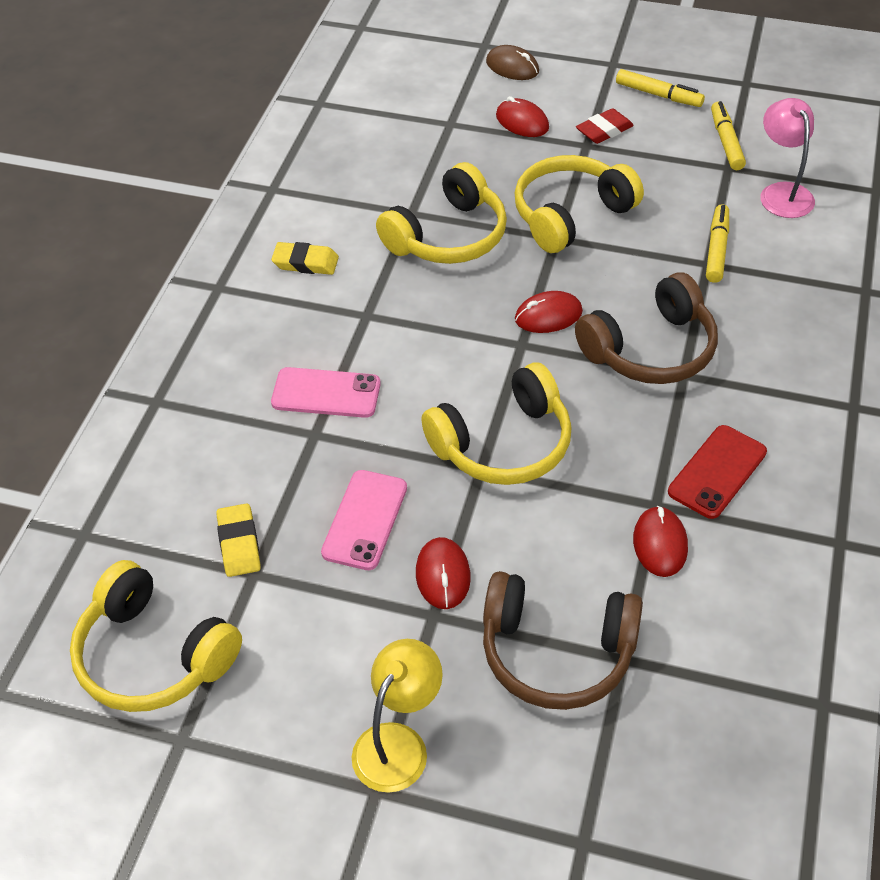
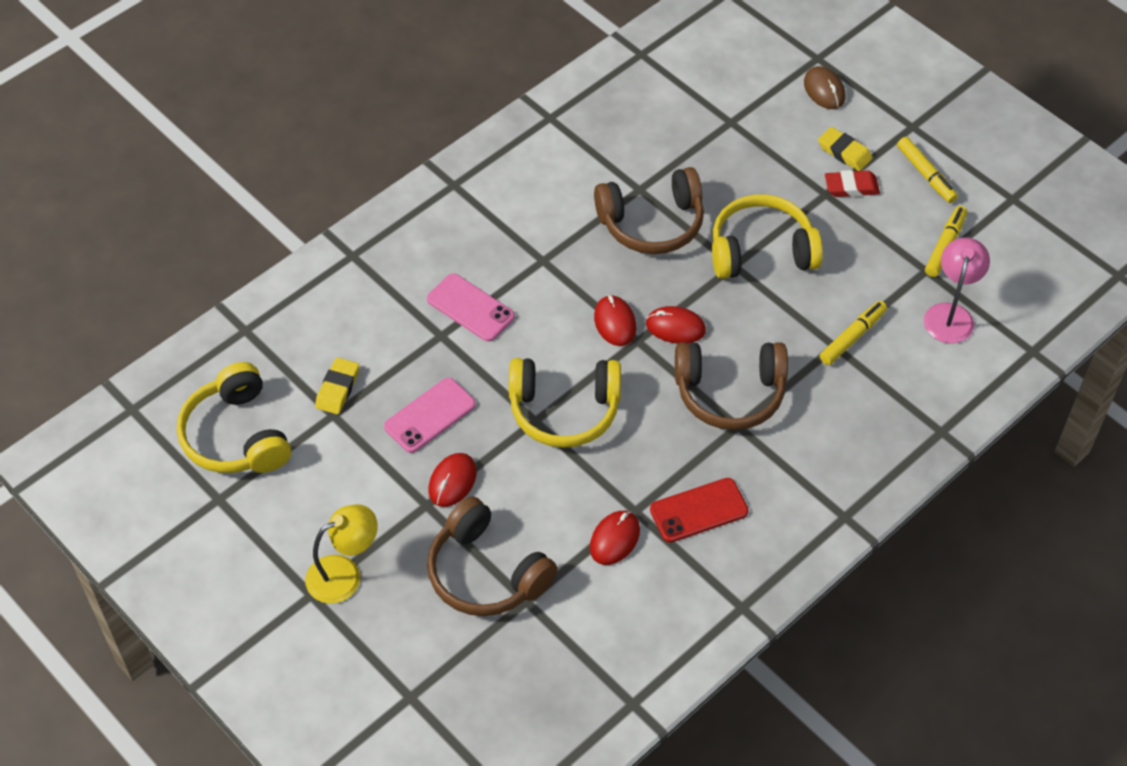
camera: 30 degrees right, 5 degrees up
yellow eraser [271,242,339,275] -> yellow eraser moved to [818,127,873,171]
yellow headphones [376,162,507,264] -> brown headphones [594,167,704,254]
red mouse [496,96,549,137] -> red mouse moved to [594,295,636,346]

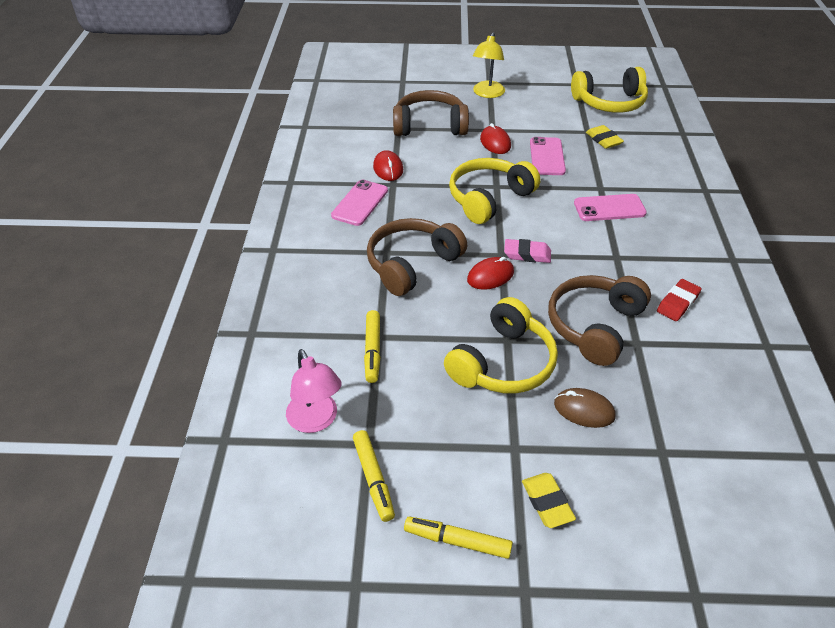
camera: 135 degrees right, 10 degrees down
yellow headphones [177,362,291,473] -> yellow headphones turned 150 degrees clockwise [571,67,648,113]
red mouse [594,295,636,346] -> pink eraser [504,239,551,263]
red phone [650,478,749,543] -> pink phone [331,180,388,226]
brown mouse [804,66,845,109] -> brown mouse moved to [554,388,616,428]
yellow eraser [818,127,873,171] -> yellow eraser turned 75 degrees clockwise [522,473,576,528]
red eraser [825,170,880,197] -> red eraser moved to [657,279,702,321]

